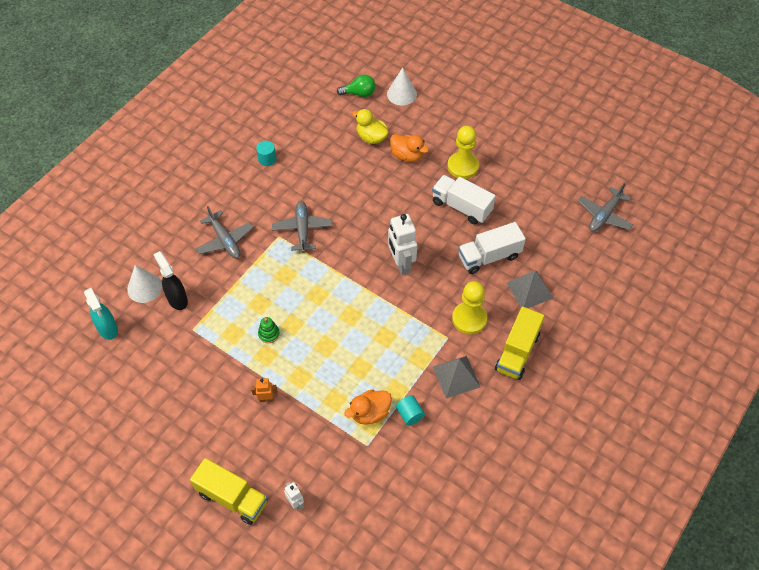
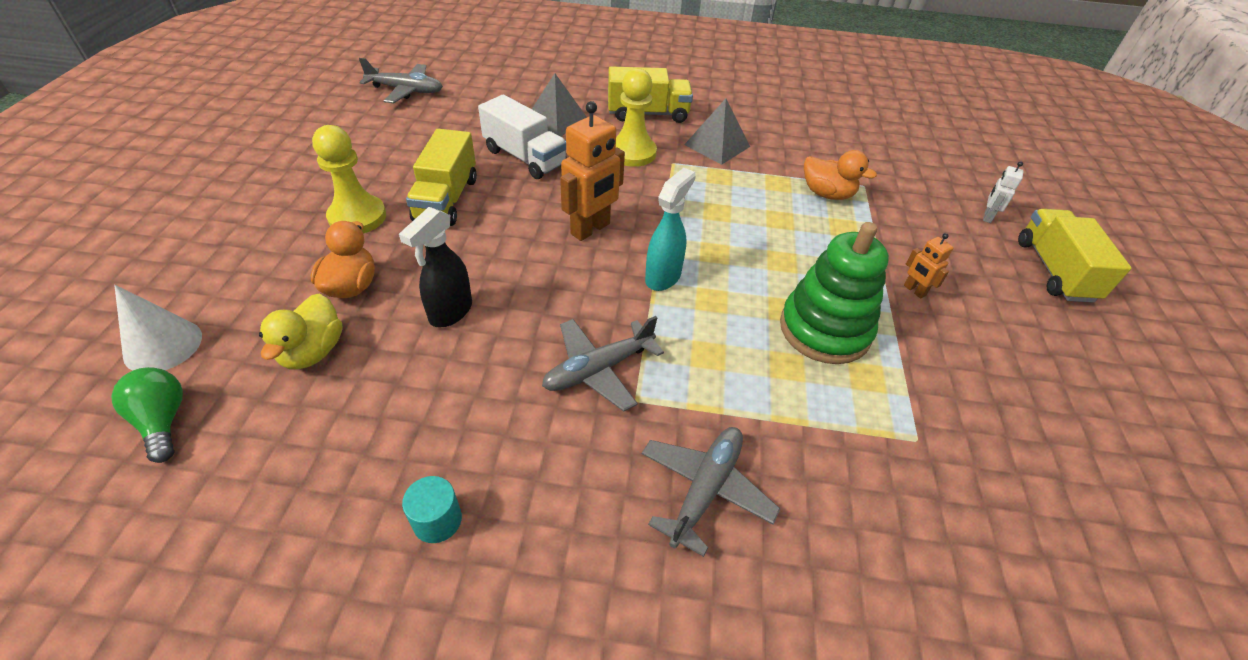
camera: 120 degrees left, 10 degrees down
turquoise spray bottle [84,288,118,340] -> turquoise spray bottle moved to [645,168,696,291]
white cone [127,265,162,303] -> none
black spray bottle [153,251,188,310] -> black spray bottle moved to [399,207,472,327]
green stacking toy [258,317,280,343] -> green stacking toy [780,222,889,364], size x2.40
white robot [388,214,417,275] -> orange robot [560,101,625,241]
turquoise cylinder [396,395,425,426] -> none
white truck [432,175,496,225] -> yellow truck [406,129,477,226]

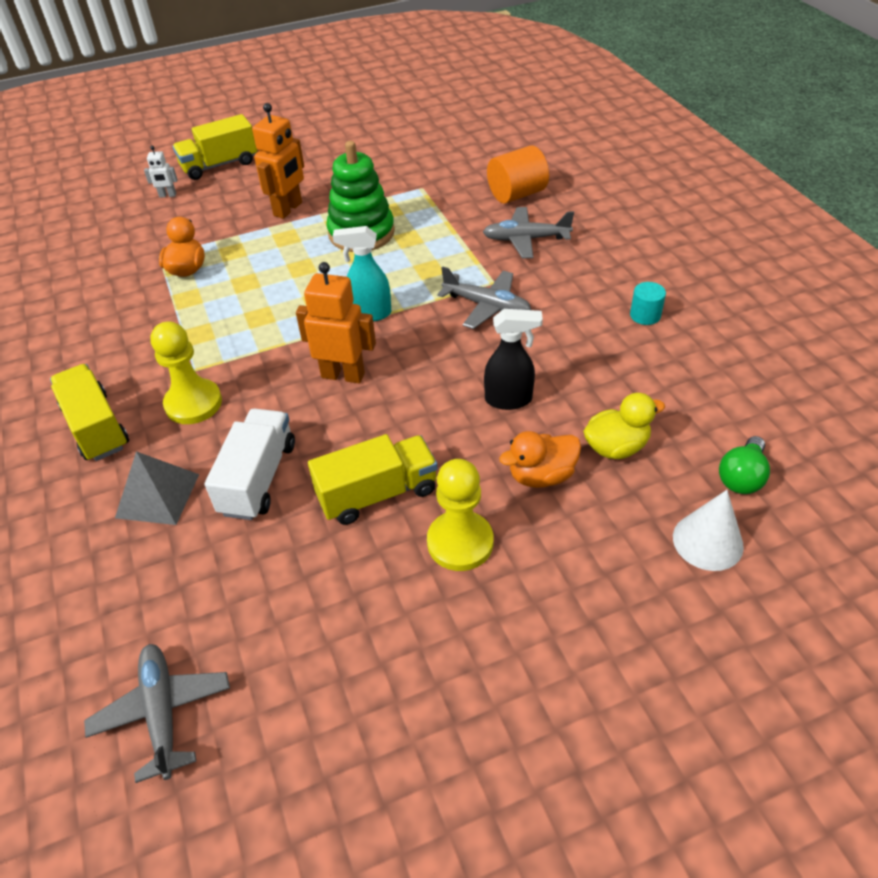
camera: 115 degrees left, 0 degrees up
grey pyramid [684,98,750,165] -> none
orange robot [904,233,953,299] -> orange robot [252,103,304,219], size x1.98
none -> orange cylinder [487,146,549,204]

